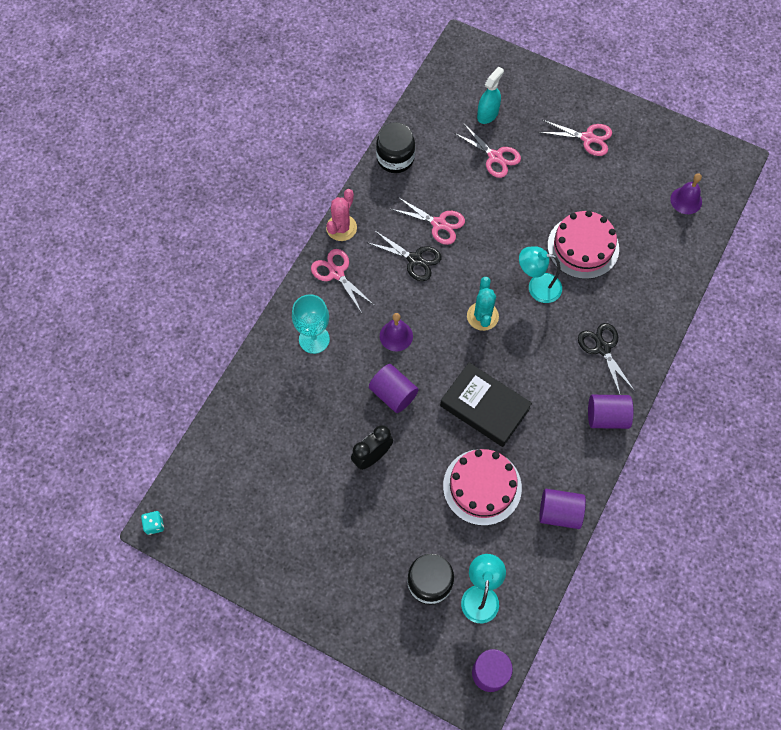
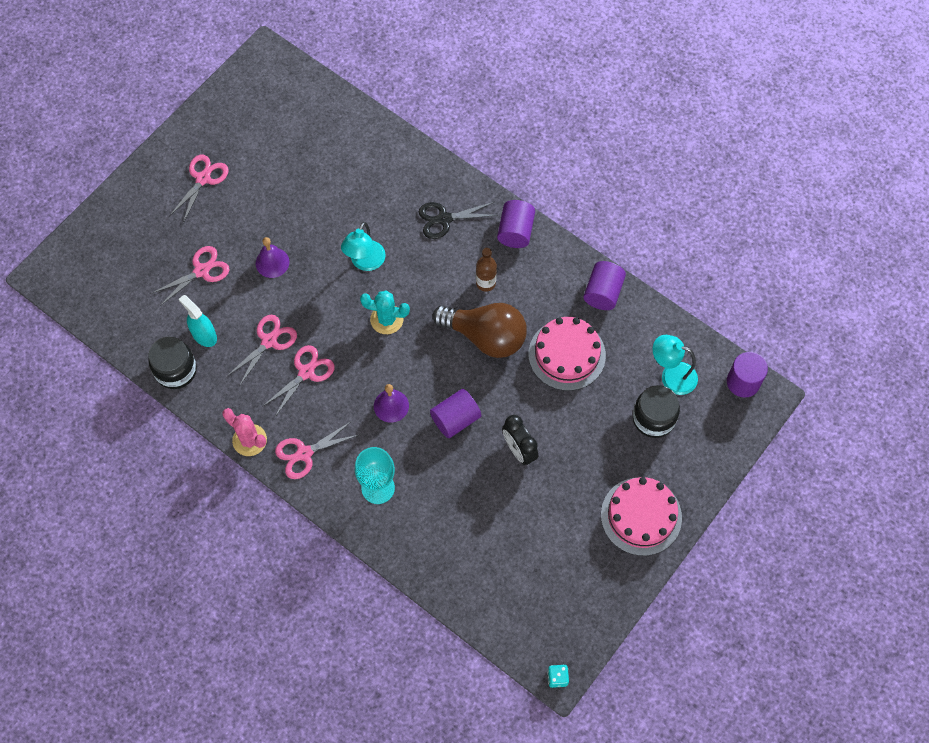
camera: 80 degrees left, 0 degrees up
black scissors [366,230,442,281] -> pink scissors [262,345,335,417]
black book [440,362,532,447] -> brown light bulb [432,303,527,358]
turquoise spray bottle [477,67,504,124] -> turquoise spray bottle moved to [179,295,217,347]
pink cake [547,211,619,279] -> pink cake moved to [601,477,682,556]
purple bell [670,173,702,214] -> purple bell moved to [256,237,289,278]
none -> brown bottle [476,248,497,292]

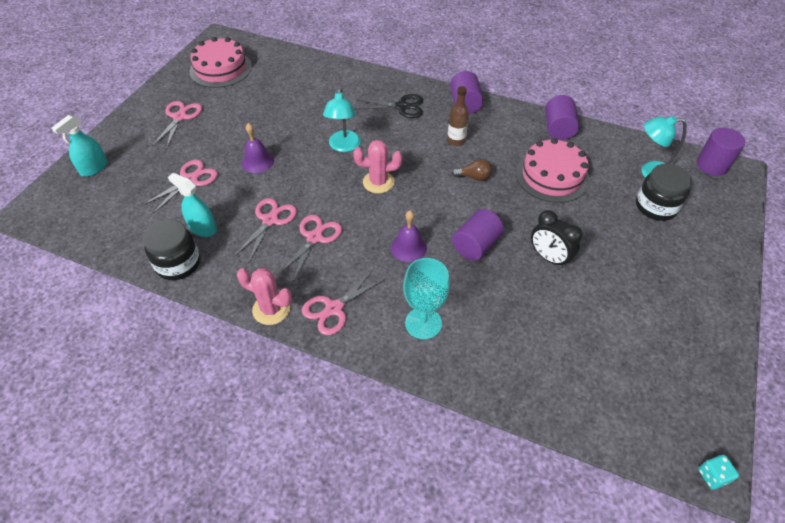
camera: 15 degrees left, 15 degrees down
turquoise cactus [360,291,410,334] -> pink cactus [353,140,402,194]
black scissors [419,202,498,239] -> black scissors turned 150 degrees counterclockwise [356,94,423,118]
brown light bulb [432,303,527,358] -> brown light bulb [452,159,492,181], size x0.42
pink cake [601,477,682,556] -> pink cake moved to [190,37,252,88]
none -> turquoise spray bottle [52,115,107,177]

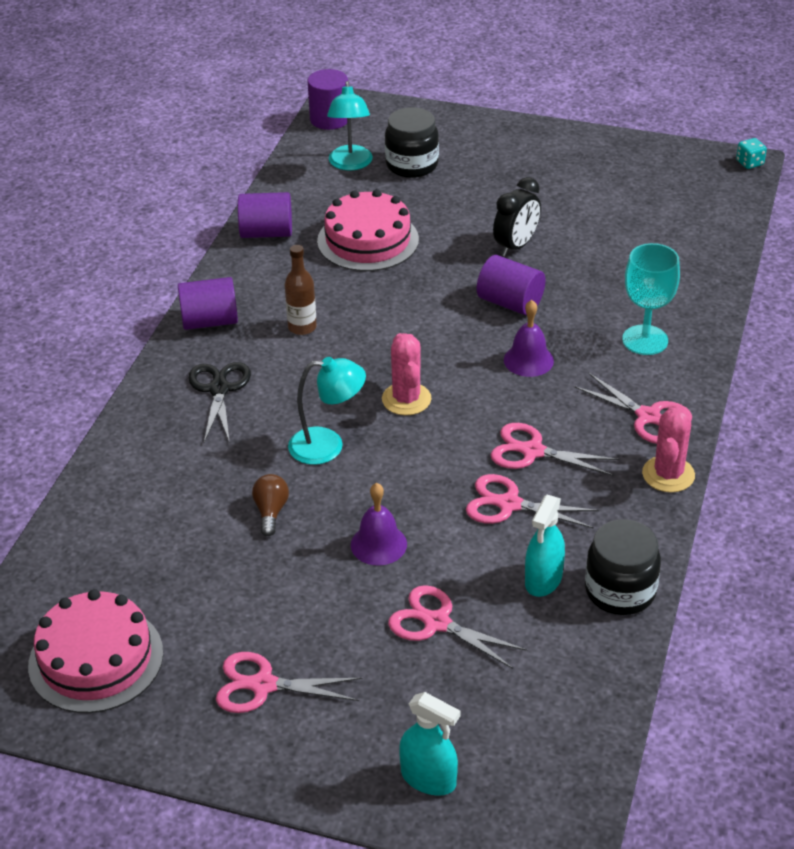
camera: 95 degrees left, 10 degrees down
brown light bulb [452,159,492,181] -> brown light bulb moved to [252,474,289,536]

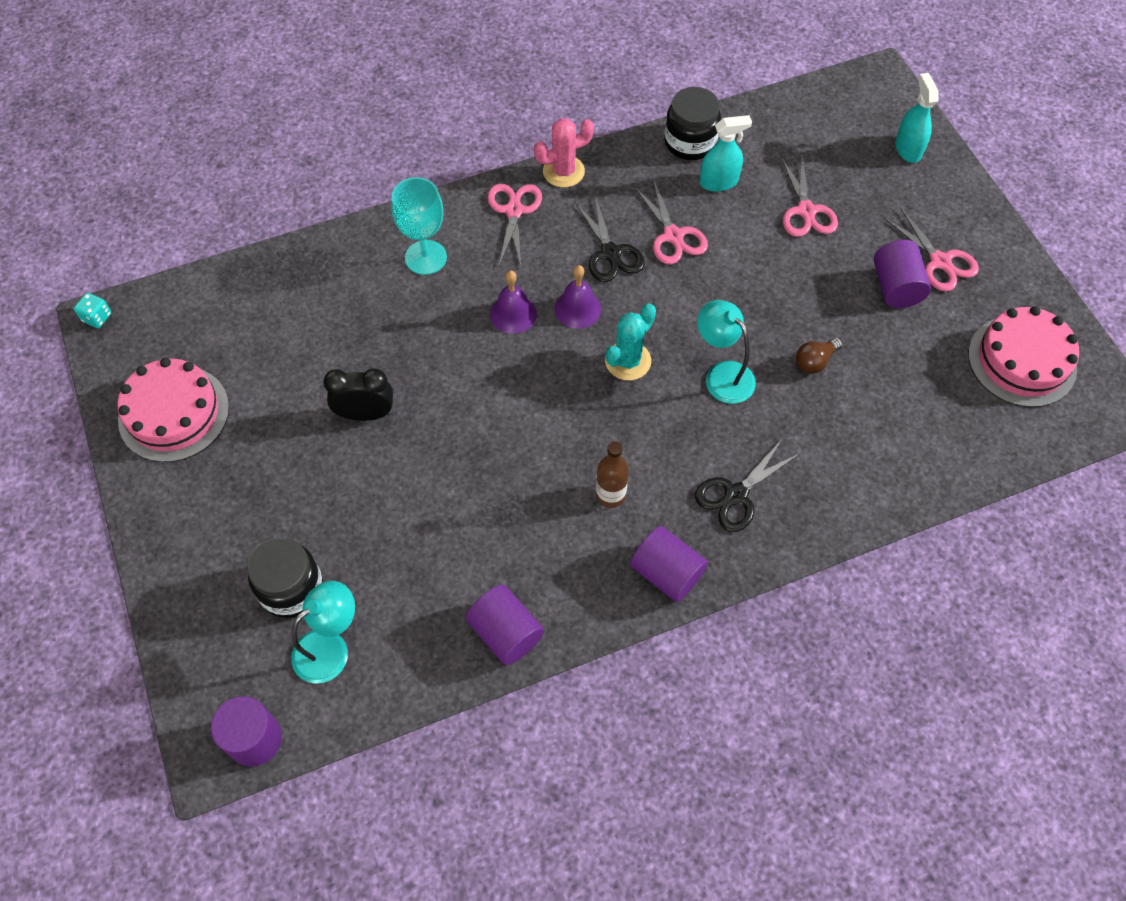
camera: 130 degrees left, 20 degrees up
pink cake [317,189,419,271] -> pink cake moved to [117,358,229,462]
purple bell [351,483,407,566] -> purple bell moved to [555,265,601,329]
pink cactus [382,333,431,415] -> turquoise cactus [605,303,656,380]
purple cylinder [477,255,546,315] -> purple cylinder moved to [874,240,931,308]
pink scissors [491,423,619,476] -> black scissors [575,196,645,282]

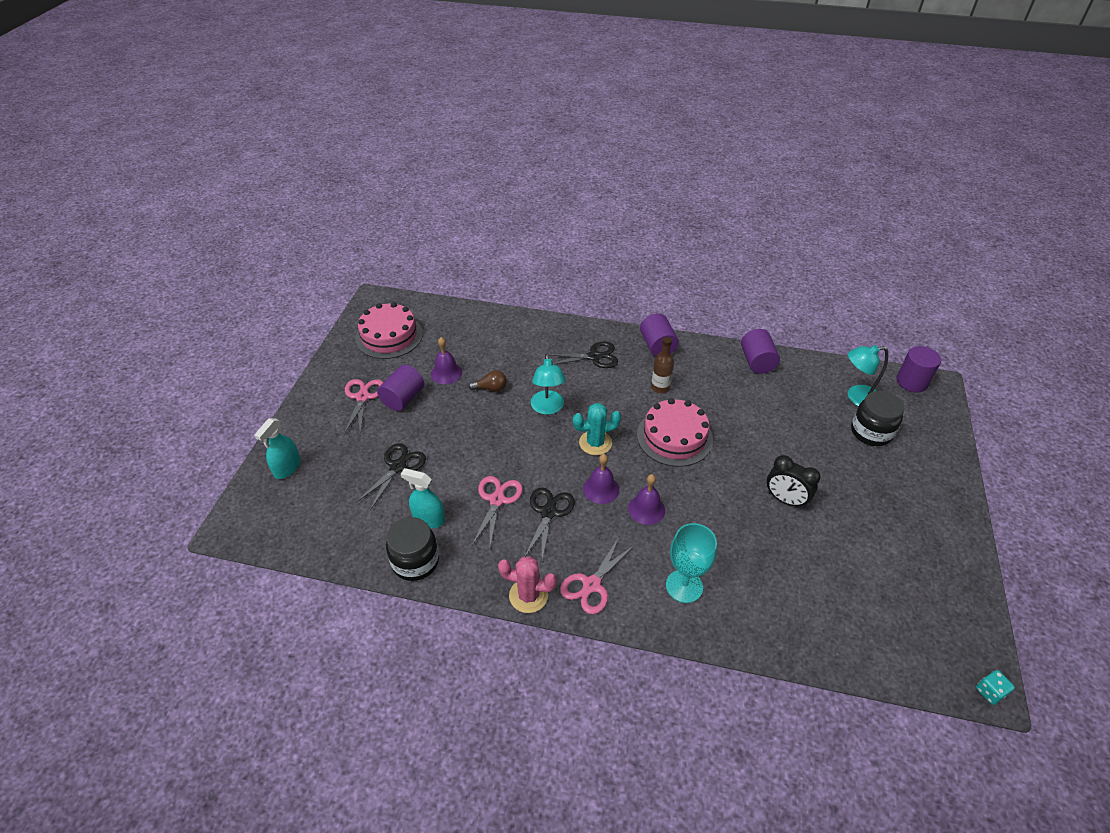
camera: 145 degrees left, 15 degrees down
pink cake [117,358,229,462] -> pink cake moved to [637,398,713,467]
pink scissors [781,157,838,237] -> black scissors [356,443,426,510]
none -> purple bell [431,337,462,384]

